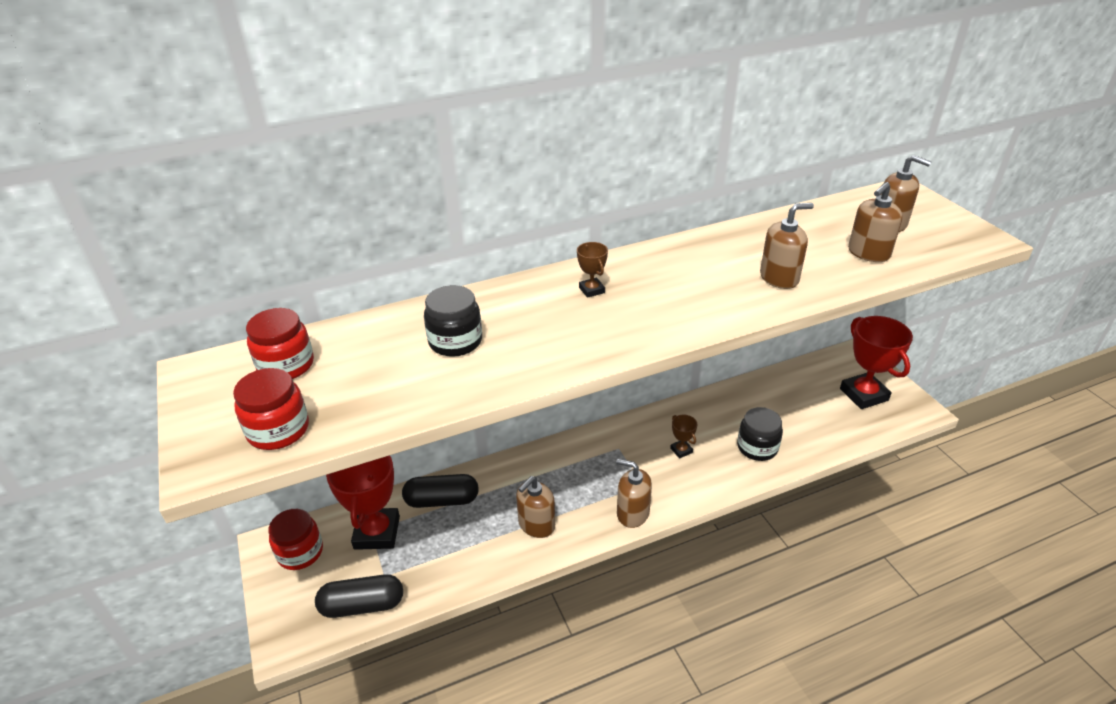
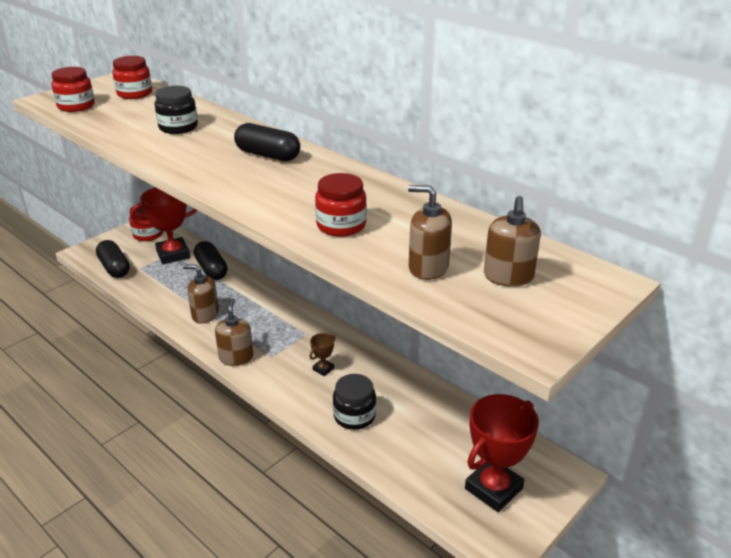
camera: 65 degrees right, 5 degrees down
brown trophy [577,242,608,298] -> black capsule [234,123,300,161]
brown soap dispenser [760,203,814,289] -> red jar [315,173,367,237]

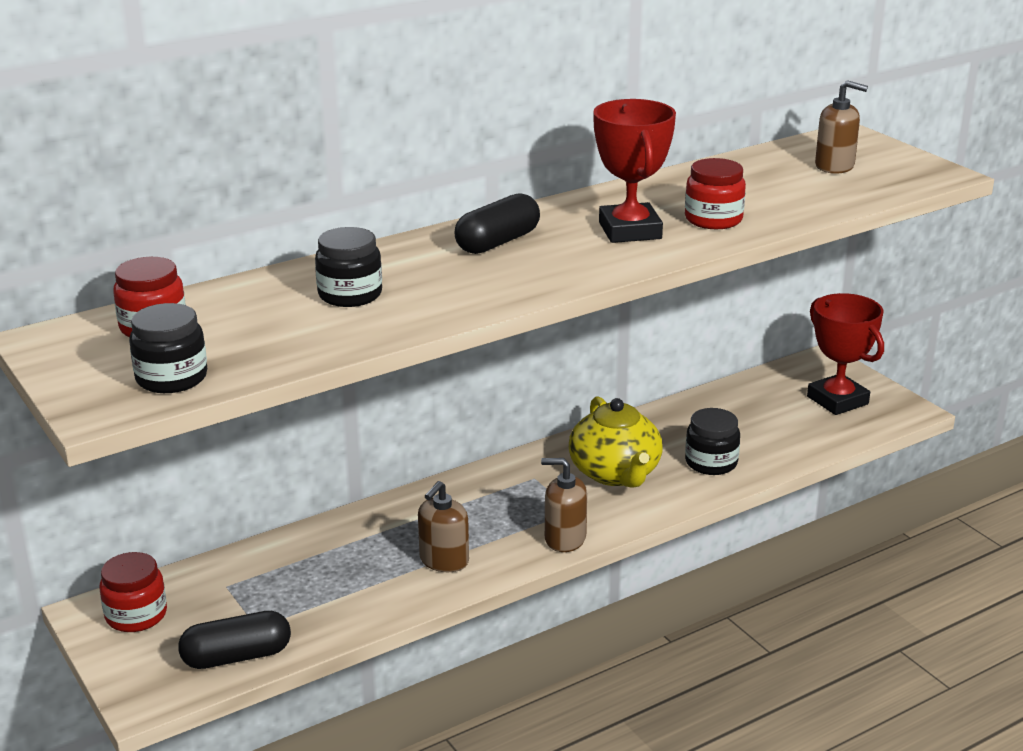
camera: 75 degrees left, 5 degrees down
red jar [51,67,95,112] -> black jar [129,303,207,393]
red trophy [130,187,197,264] -> red trophy moved to [593,99,676,243]
black capsule [194,241,228,280] -> none
brown trophy [309,333,335,376] -> yellow teapot [569,396,663,488]
brown soap dispenser [408,185,452,280] -> none

